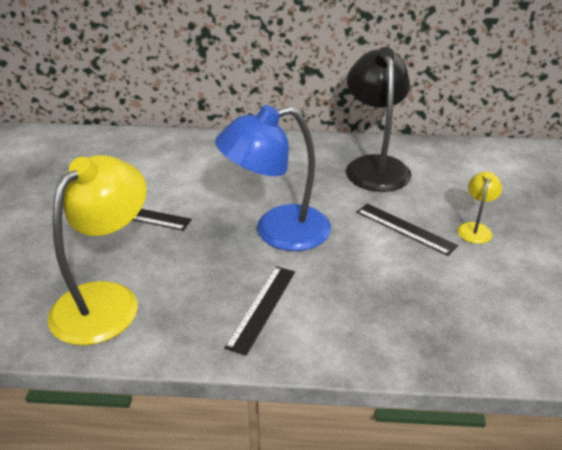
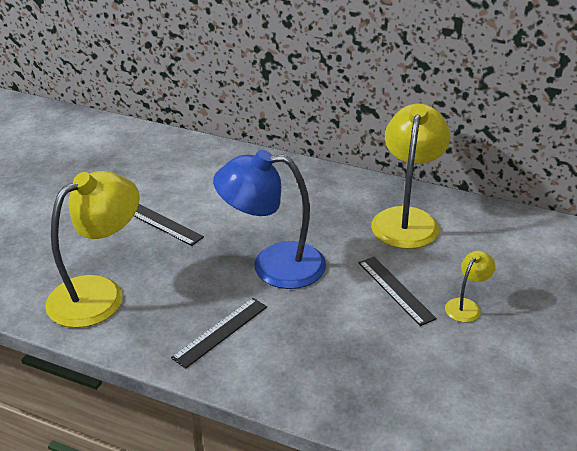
camera: 20 degrees right, 0 degrees up
black lamp [346,47,412,192] -> yellow lamp [371,104,451,249]

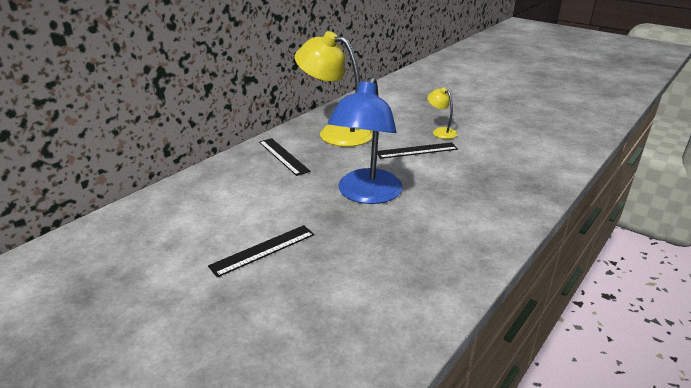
camera: 75 degrees left, 5 degrees down
yellow lamp [45,171,140,328] -> none
black ruler [171,298,267,369] -> black ruler moved to [259,138,311,176]

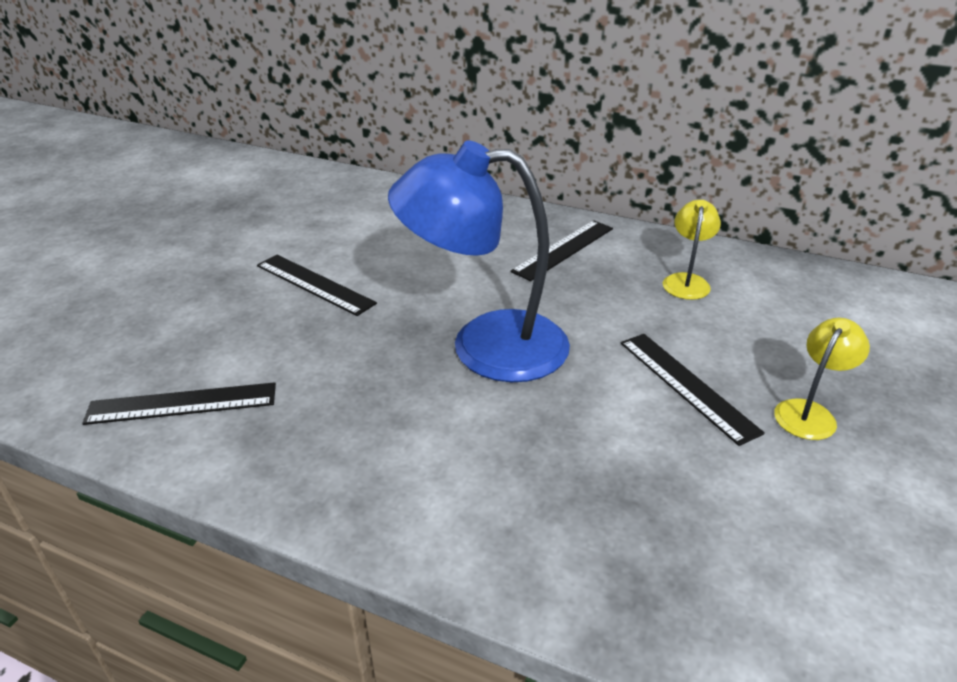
camera: 75 degrees right, 5 degrees up
yellow lamp [295,31,373,147] -> yellow lamp [663,200,721,300], size x0.46
none -> black ruler [82,382,276,425]

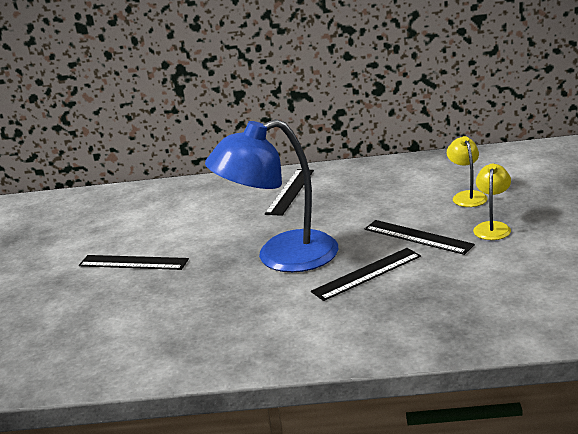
camera: 20 degrees left, 10 degrees down
black ruler [82,382,276,425] -> black ruler moved to [311,248,421,301]
yellow lamp [663,200,721,300] -> yellow lamp moved to [447,136,487,207]

